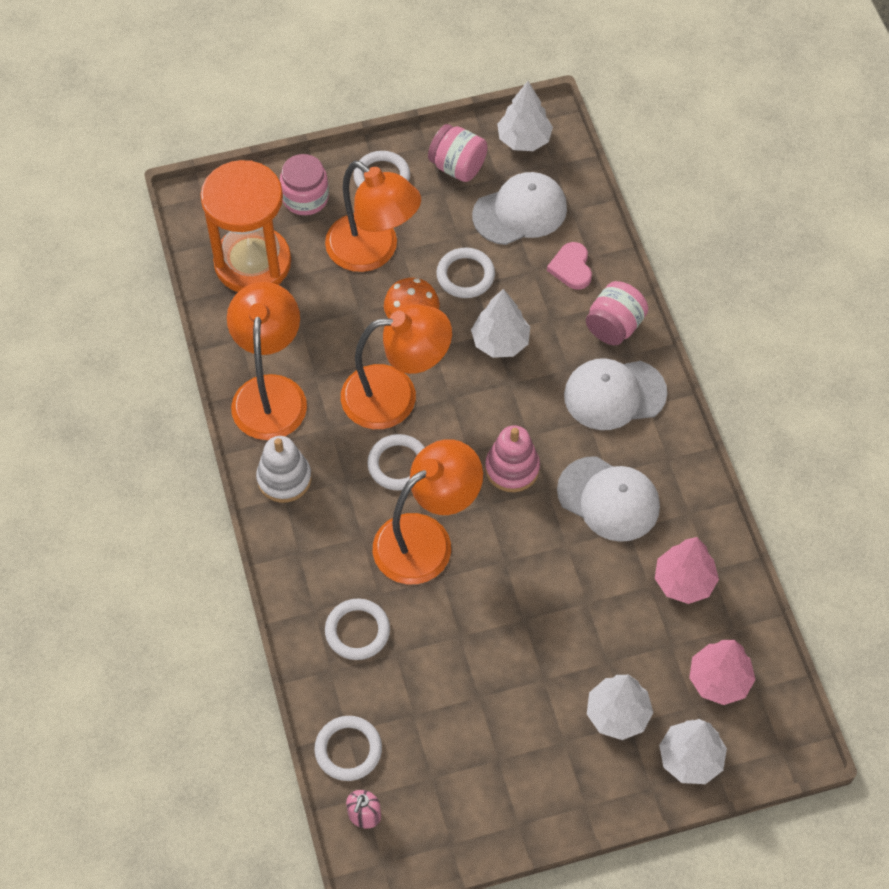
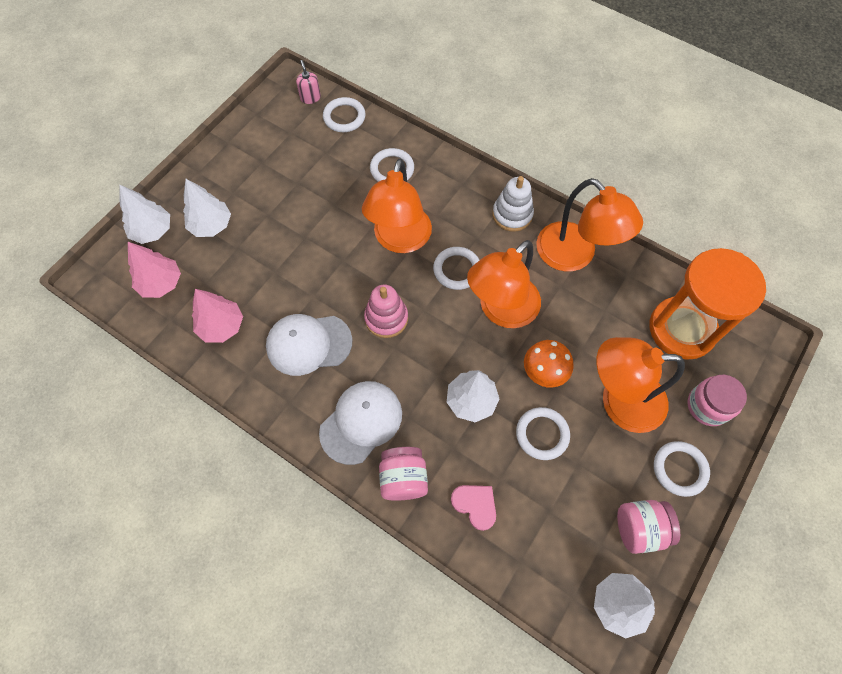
camera: 140 degrees right, 5 degrees up
white cap [472,172,567,245] -> none

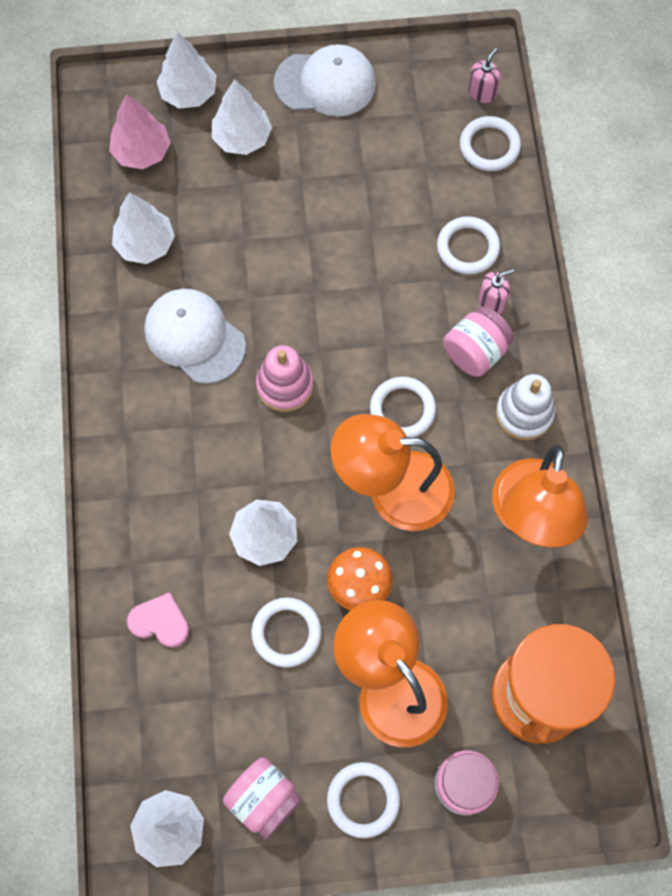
camera: 50 degrees right, 5 degrees up
pink tree [192,289,243,343] -> white tree [112,192,175,264]
white cap [319,381,402,465] -> white cap moved to [274,44,376,117]
orange lamp [362,159,432,253] -> none
pink jar [379,447,428,501] -> pink jar moved to [443,306,514,377]
pink heart [451,485,496,531] -> pink heart turned 75 degrees counterclockwise [127,592,189,648]
none -> pink soap dispenser [479,269,514,314]

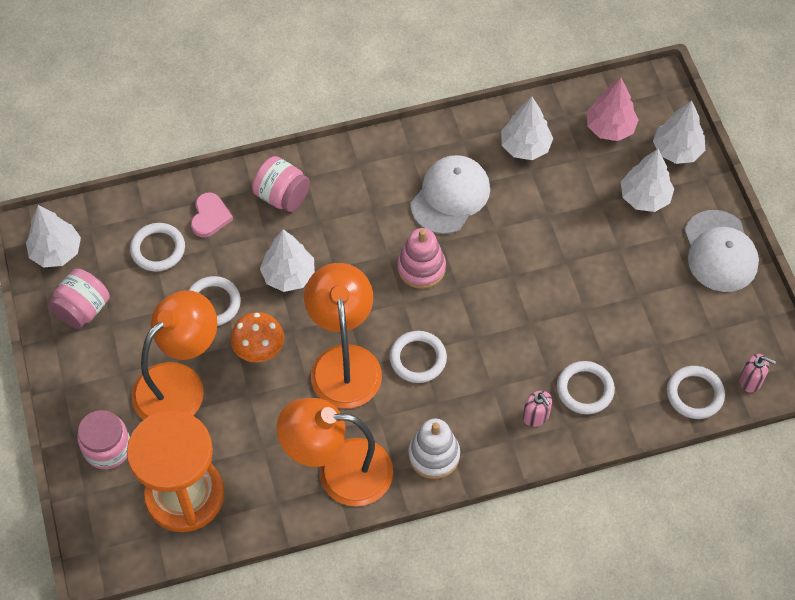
camera: 80 degrees right, 10 degrees down
white ring [327,762,400,838] -> white ring moved to [130,223,185,272]
pink jar [443,306,514,377] -> pink jar moved to [252,156,310,212]

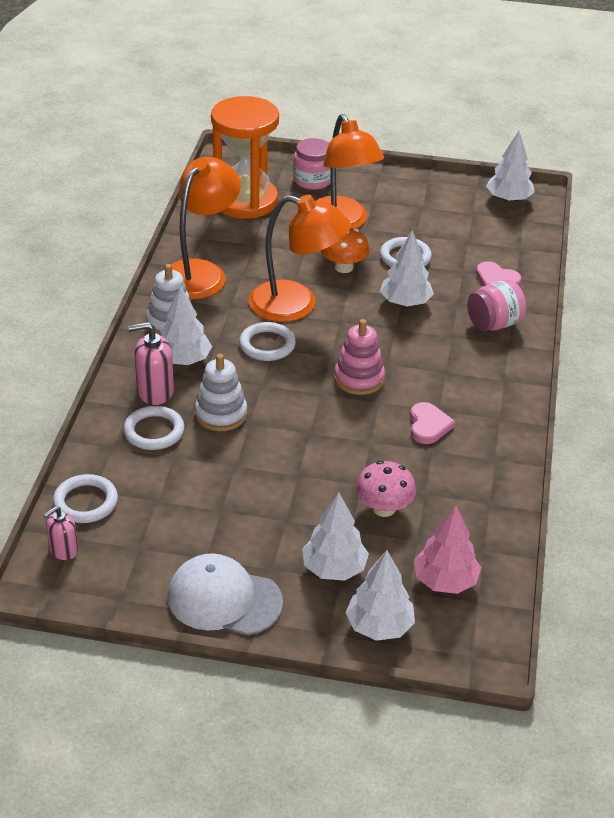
camera: 115 degrees right, 20 degrees down
pink jar [48,269,110,329] -> none
white ring [130,223,185,272] -> none
white cap [411,155,490,234] -> pink heart [410,402,455,444]
white tree [501,97,553,160] -> white tree moved to [160,286,212,365]
pink soap dispenser [523,391,552,427] -> pink soap dispenser [128,322,174,405], size x1.56
none -> white stacking toy [195,354,247,431]
none -> pink mushroom [356,461,416,517]

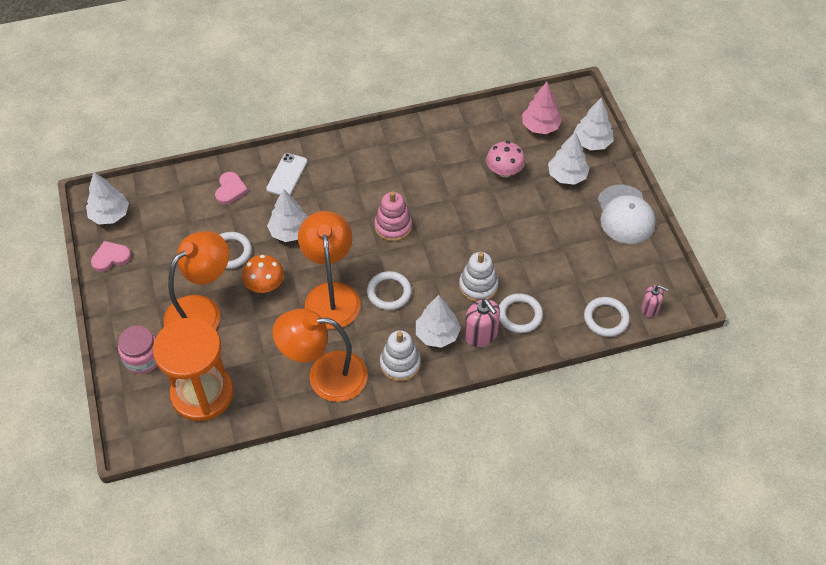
camera: 115 degrees left, 15 degrees up
pink heart [410,402,455,444] -> pink heart moved to [91,241,131,272]
pink jar [467,279,526,331] -> white phone [266,153,308,195]

